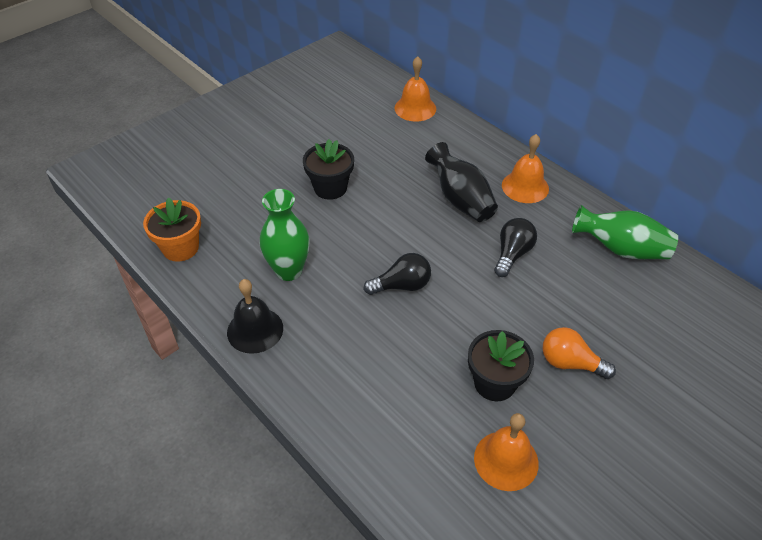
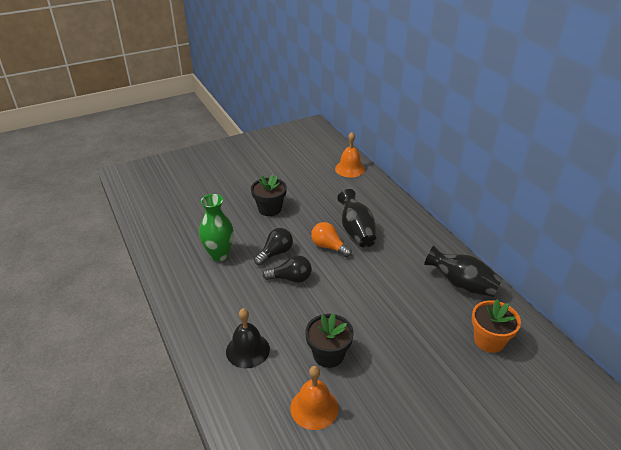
camera: 15 degrees right, 10 degrees down
orange flower pot [143,198,201,262] -> orange flower pot moved to [472,299,521,353]
black bell [227,279,283,354] -> black bell moved to [226,308,270,369]
black light bulb [494,218,537,277] -> black light bulb moved to [254,228,293,266]
orange bell [502,134,549,203] -> none
orange light bulb [543,327,616,379] -> orange light bulb moved to [311,222,352,257]
green vase [572,205,678,259] -> black vase [424,245,502,297]

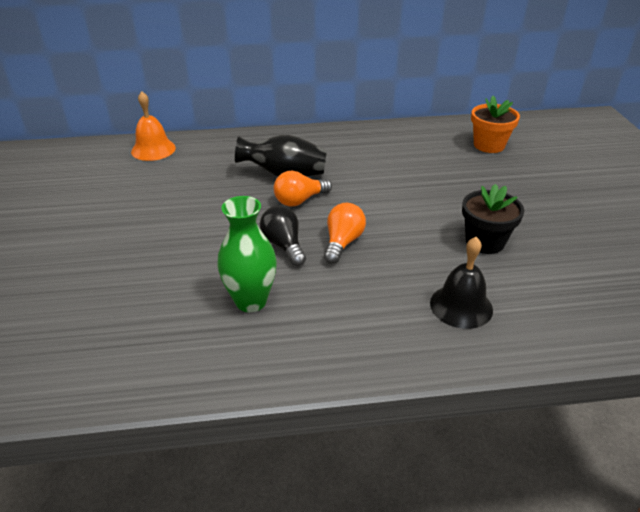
camera: 70 degrees left, 0 degrees up
black flower pot [251,174,287,216] -> none
black light bulb [262,255,312,283] -> orange light bulb [324,203,366,264]
orange bell [290,366,338,430] -> none
black vase [424,245,502,297] -> none

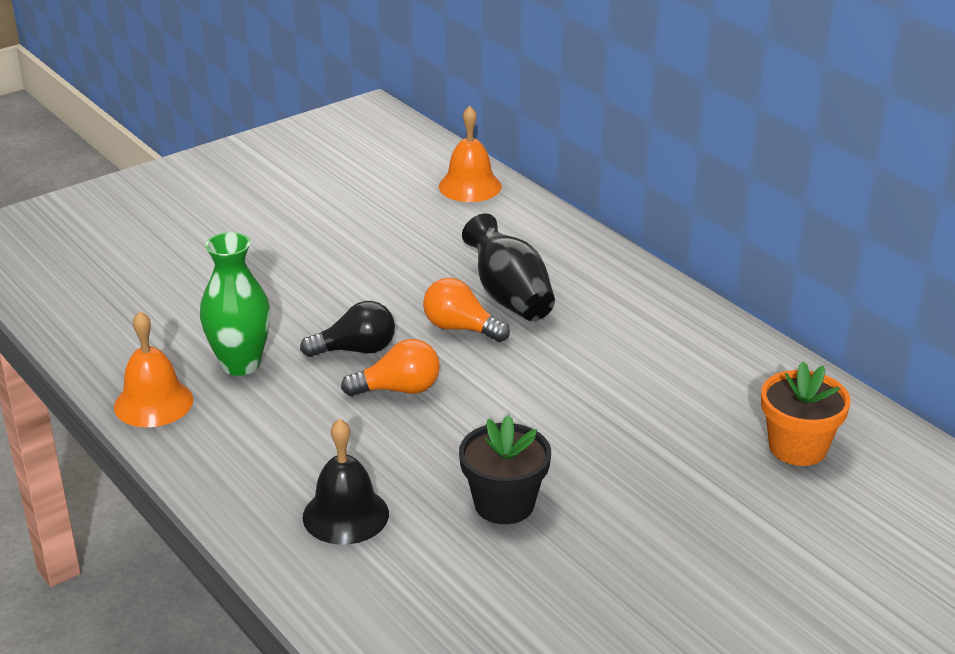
camera: 60 degrees right, 5 degrees down
black light bulb [260,206,306,266] -> black light bulb turned 45 degrees clockwise [300,301,395,357]
none -> orange bell [114,311,193,427]

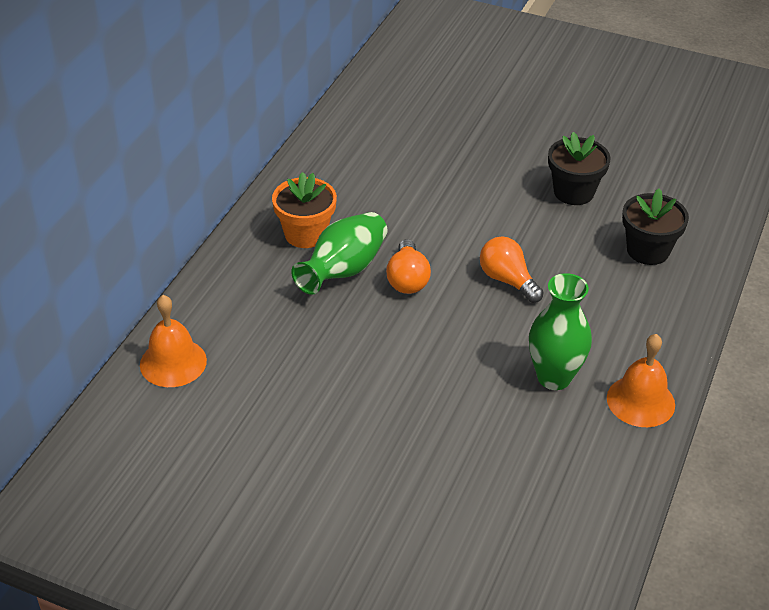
camera: 120 degrees left, 10 degrees up
black light bulb [300,301,395,357] -> none
black bell [303,418,389,545] -> black flower pot [622,188,689,265]
black vase [462,214,555,321] -> green vase [291,212,388,295]
orange flower pot [761,361,851,466] -> orange flower pot moved to [272,172,337,248]

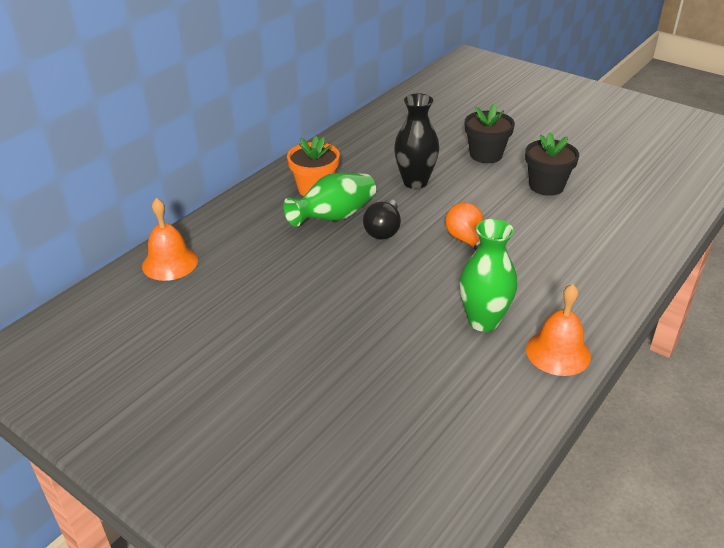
camera: 15 degrees right, 5 degrees down
orange light bulb [386,239,431,294] -> black light bulb [363,199,401,239]
black flower pot [622,188,689,265] -> black flower pot moved to [465,103,515,163]
none -> black vase [394,93,439,189]

